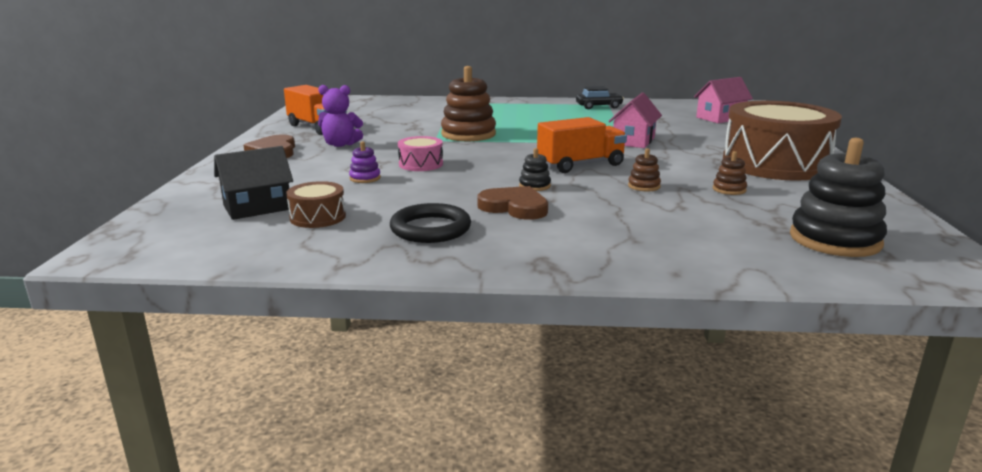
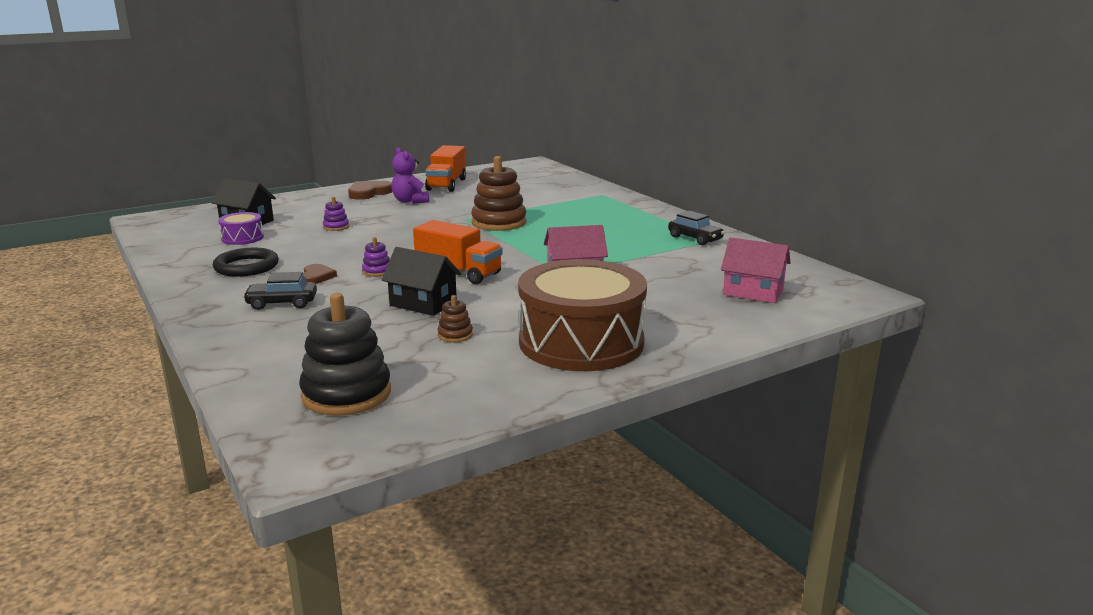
camera: 55 degrees right, 0 degrees up
brown drum [286,181,346,228] -> purple drum [218,212,264,245]
pink drum [398,136,443,171] -> none
brown heart [477,186,548,220] -> brown heart [303,264,337,284], size x0.64
black stacking toy [519,148,551,191] -> purple stacking toy [362,237,390,277]
brown stacking toy [628,148,661,192] -> black house [381,247,461,316]
none -> black car [243,272,317,310]

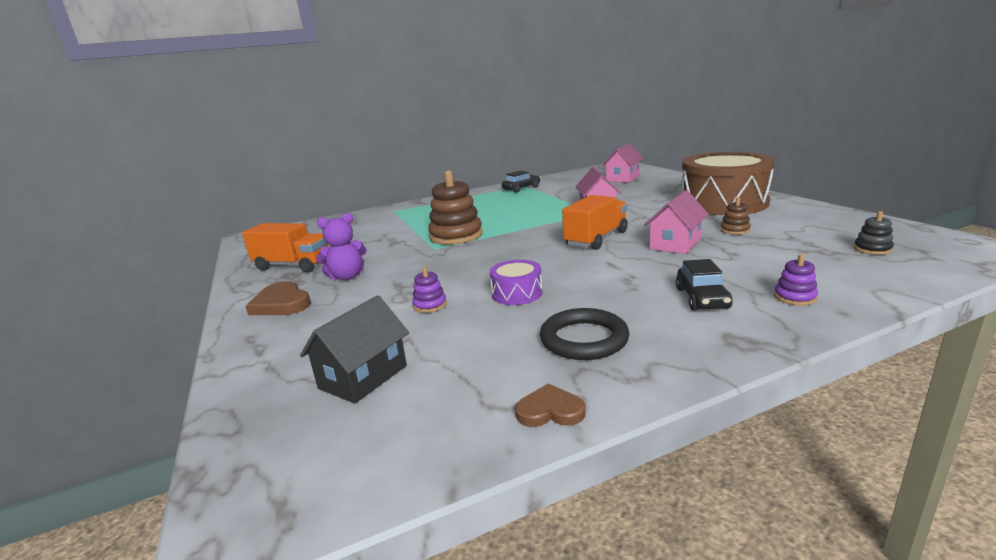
camera: 80 degrees left, 0 degrees up
purple drum [218,212,264,245] -> purple drum moved to [490,260,543,305]
black stacking toy [299,293,391,416] -> black stacking toy [854,211,894,255], size x0.46
brown heart [303,264,337,284] -> brown heart moved to [515,383,586,427]
purple stacking toy [362,237,390,277] -> purple stacking toy moved to [774,254,818,306]
black house [381,247,461,316] -> pink house [644,190,709,254]

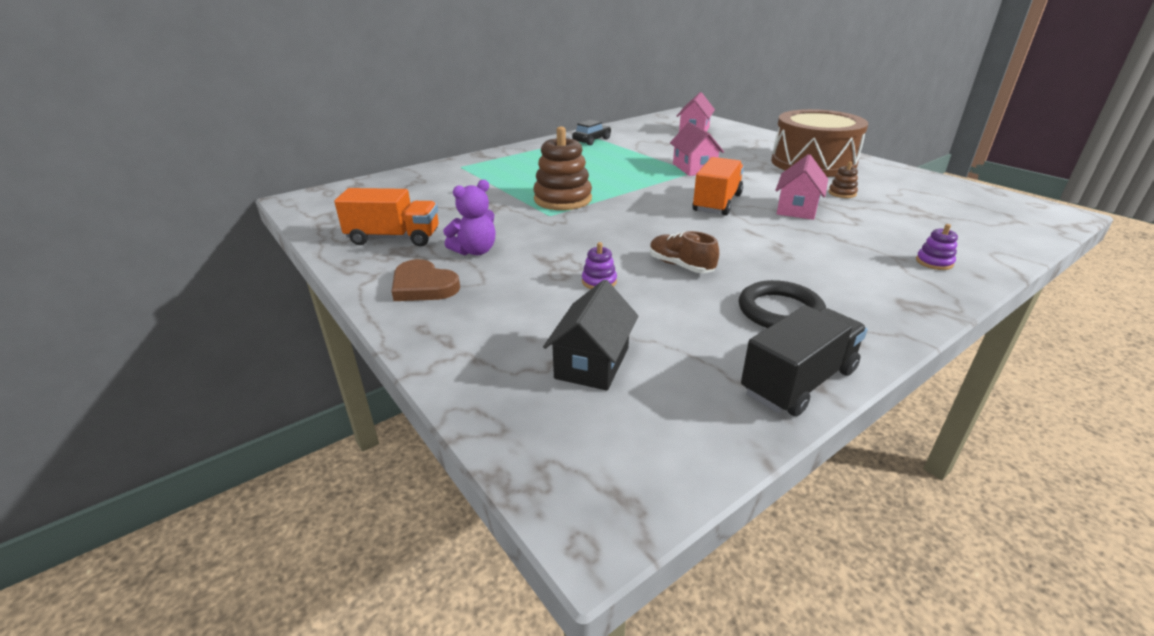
camera: 15 degrees left, 10 degrees up
purple drum [490,260,543,305] -> brown shoe [650,231,719,273]
brown heart [515,383,586,427] -> black truck [741,305,867,416]
black car [676,259,733,311] -> none
black stacking toy [854,211,894,255] -> none

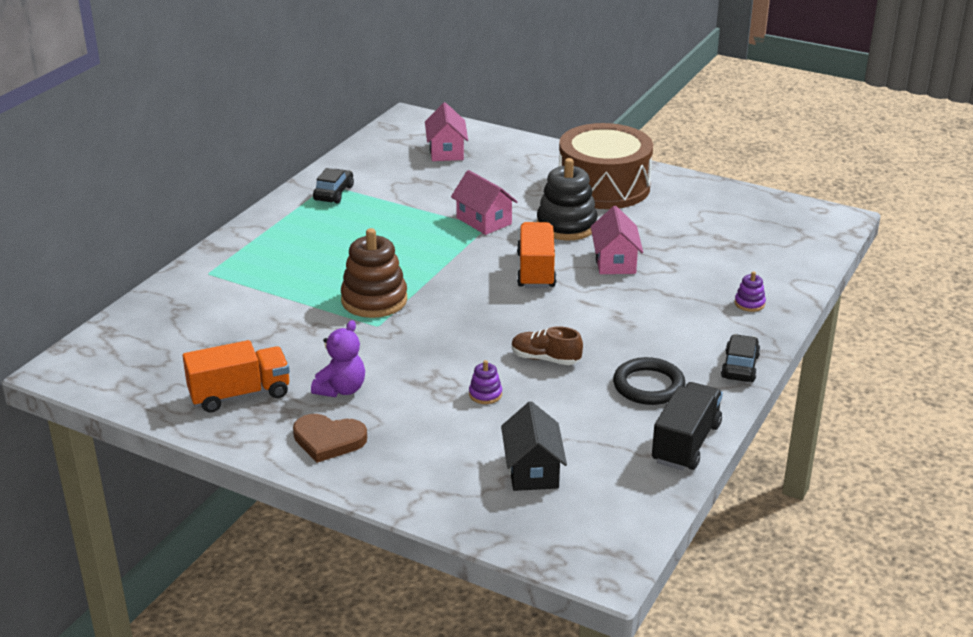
camera: 25 degrees left, 0 degrees up
brown stacking toy [829,162,858,198] -> none
none -> black stacking toy [537,158,598,240]
none -> black car [721,334,761,382]

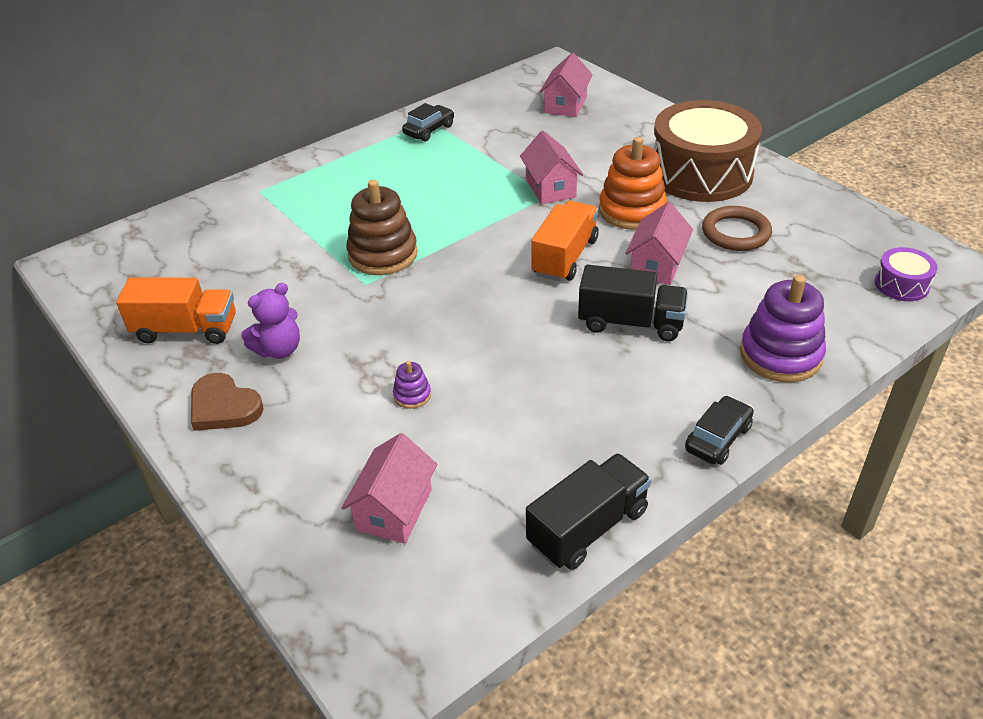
camera: 25 degrees right, 10 degrees up
black house [501,401,567,491] -> pink house [341,433,437,544]
brown shoe [512,326,583,365] -> none
black stacking toy [537,158,598,240] -> orange stacking toy [599,137,667,230]
black ring [613,357,685,405] -> none
purple stacking toy [735,271,766,312] -> purple stacking toy [740,275,826,382], size x2.19
none -> black truck [578,264,688,341]
none -> brown ring [702,206,772,251]
none -> purple drum [875,247,938,301]

